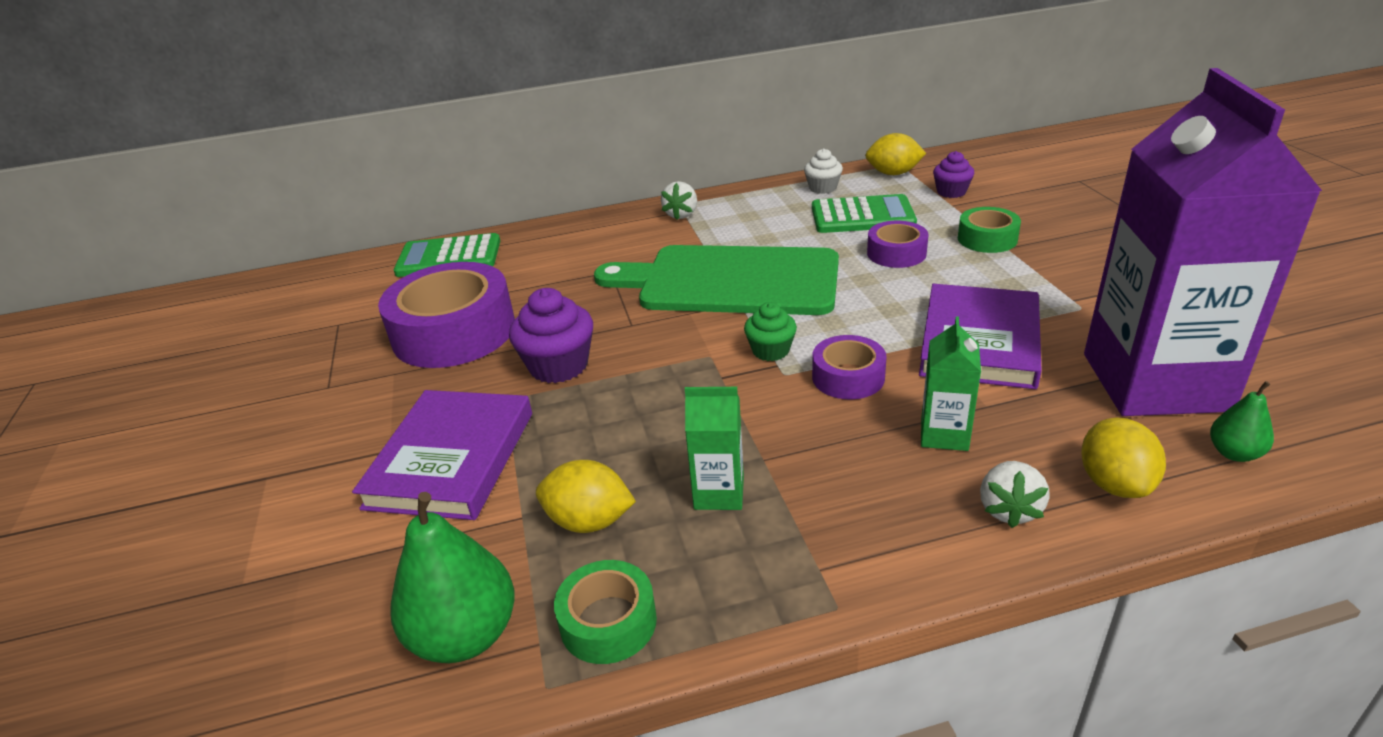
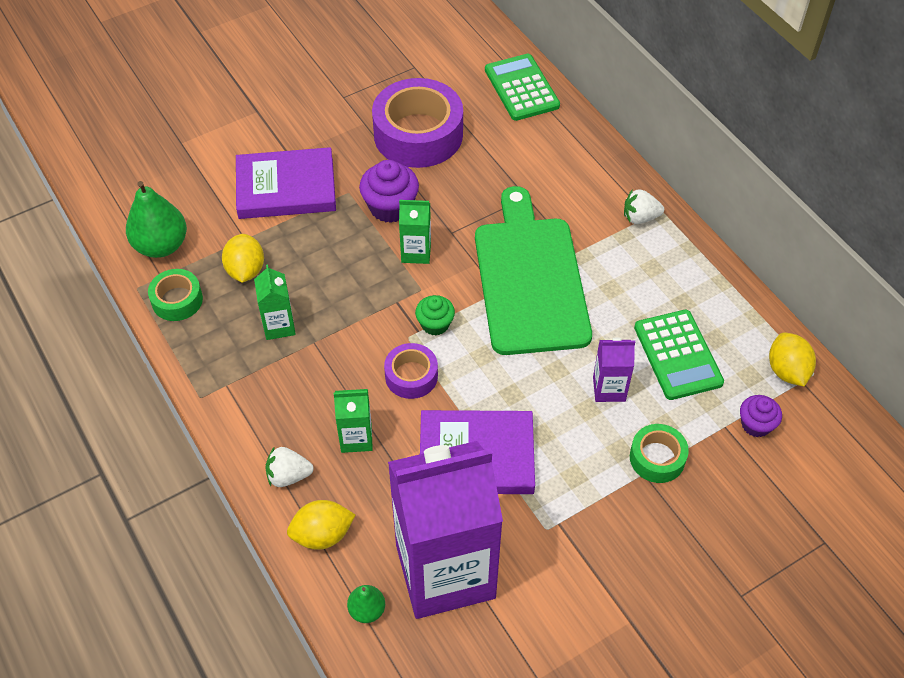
camera: 70 degrees right, 20 degrees up
white cupcake [804,148,843,194] -> none
purple tape [867,221,928,268] -> purple carton [593,338,635,402]
none -> green carton [399,200,431,264]

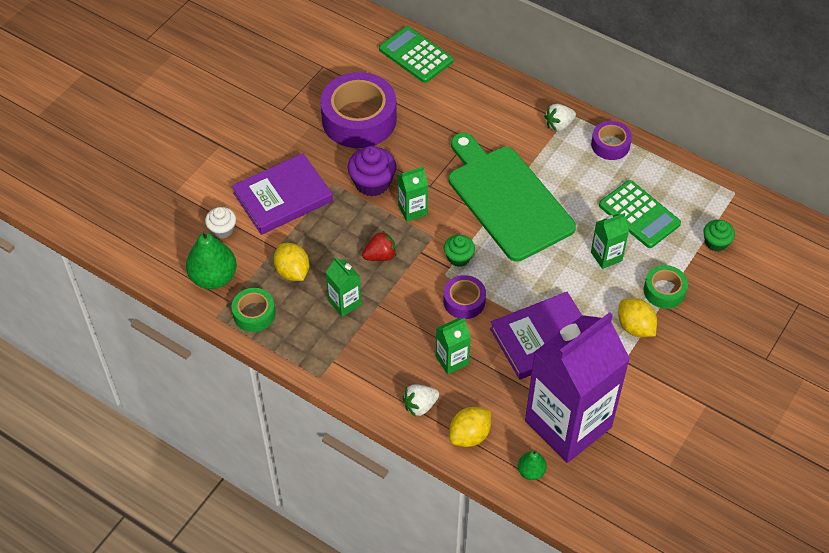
camera: 25 degrees left, 0 degrees up
purple carton [593,338,635,402] -> green carton [591,213,629,269]
purple cupcake [740,395,782,437] -> green cupcake [704,220,735,252]
yellow lemon [769,333,816,386] -> yellow lemon moved to [618,298,657,337]
none -> white cupcake [205,207,236,239]
none -> red strawberry [362,231,396,261]
none -> purple tape [591,121,632,160]

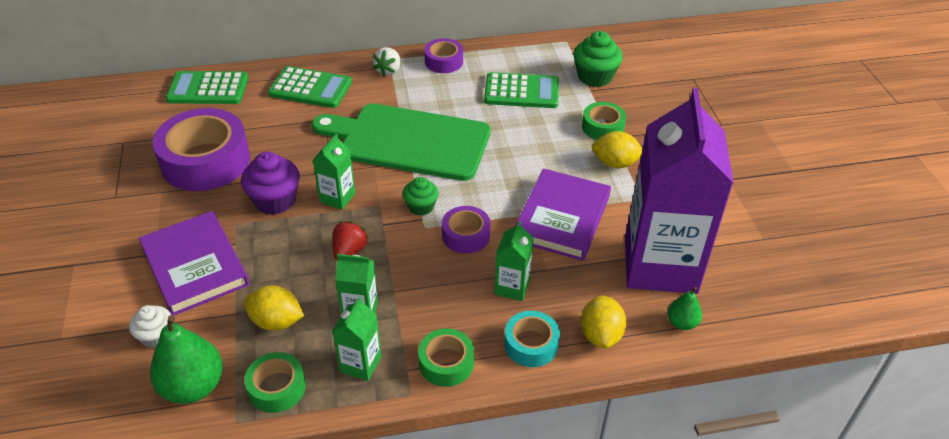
camera: 45 degrees left, 10 degrees down
purple book [232,153,333,235] -> purple book turned 45 degrees counterclockwise [139,211,249,316]
white strawberry [403,384,439,417] -> turquoise tape [504,311,560,367]
green carton [591,213,629,269] -> green carton moved to [332,297,381,381]
green cupcake [704,220,735,252] -> green cupcake [574,31,623,87], size x1.60
none -> green calculator [268,66,352,108]
none -> green tape [418,328,474,387]

